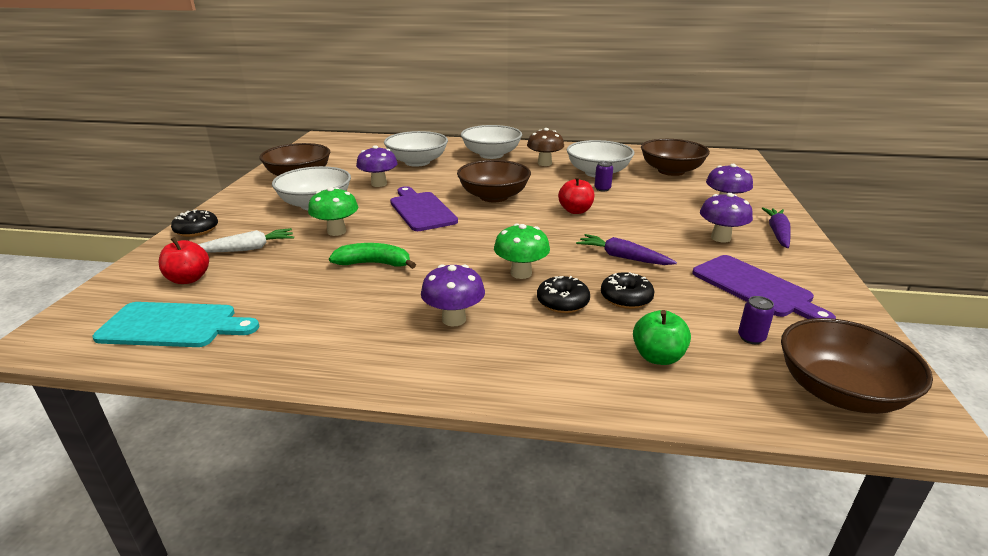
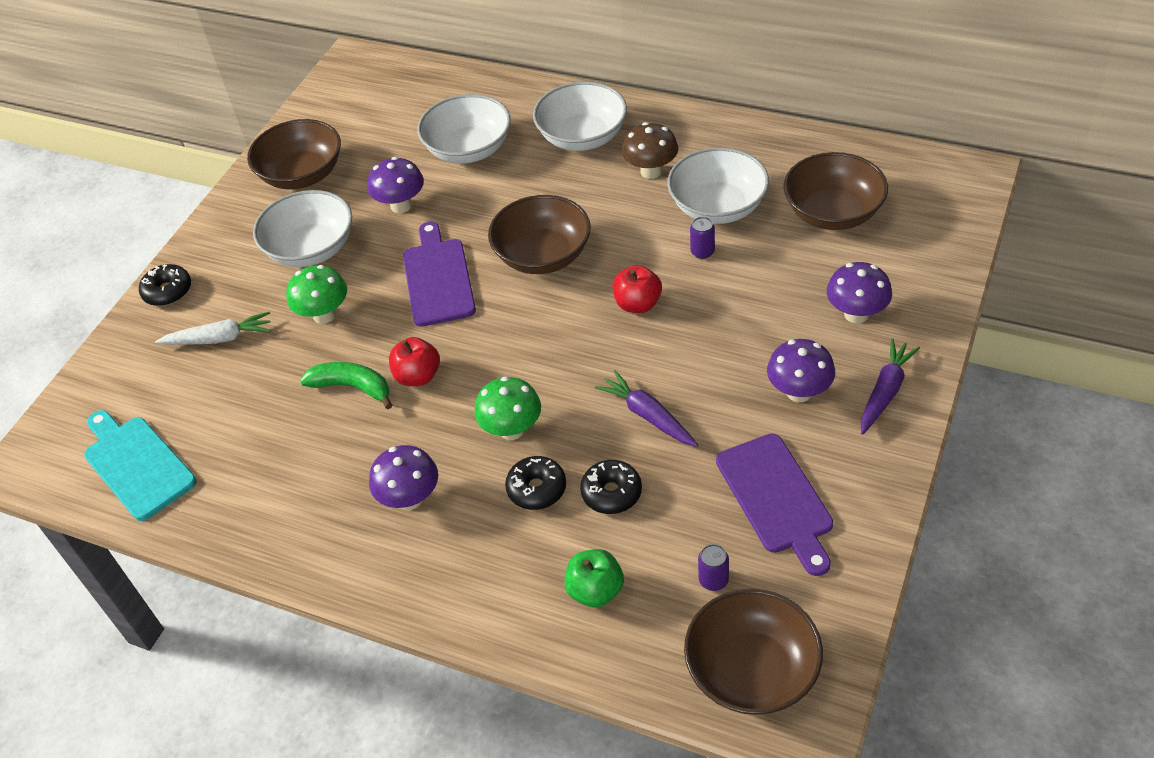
camera: 20 degrees right, 20 degrees up
turquoise cutting board [93,302,259,347] -> turquoise cutting board turned 150 degrees counterclockwise [84,410,196,521]
red apple [158,237,209,284] -> red apple moved to [389,337,440,386]

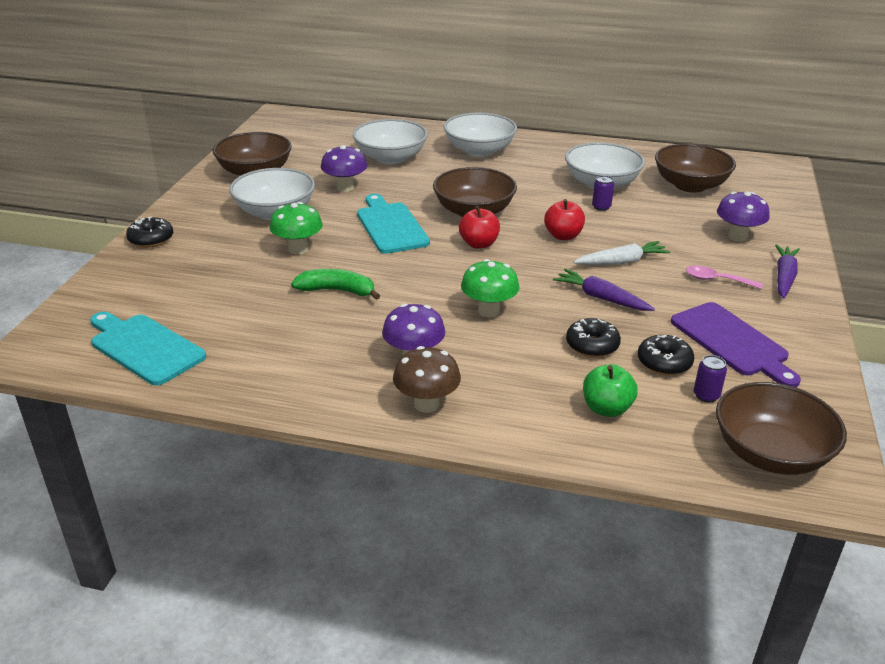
camera: 15 degrees left, 15 degrees down
white carrot [155,311,271,345] -> white carrot moved to [574,241,671,265]
red apple [389,337,440,386] -> red apple moved to [459,206,500,249]
purple cutting board [403,222,476,327] -> turquoise cutting board [357,194,430,254]
black donut [505,456,566,510] -> black donut moved to [638,335,694,375]
brown mushroom [622,122,678,179] -> brown mushroom moved to [393,346,461,413]
purple mushroom [767,339,835,402] -> pink spoon [686,266,763,289]

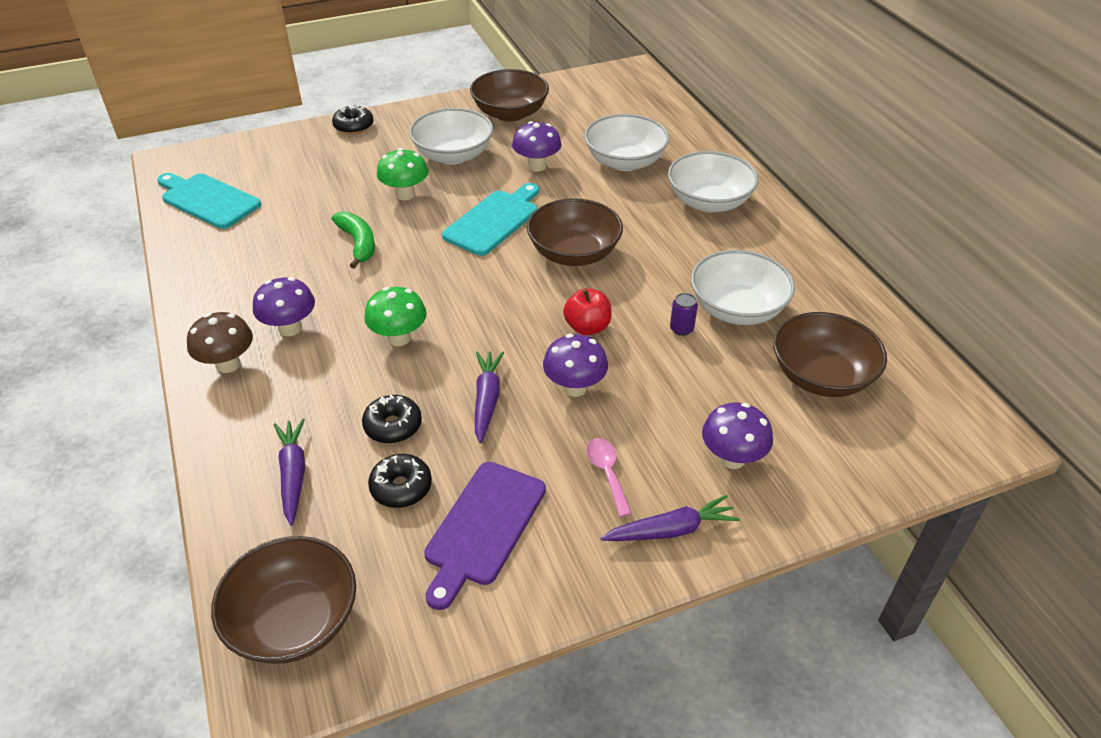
camera: 55 degrees right, 10 degrees up
turquoise cutting board [90,312,206,386] -> turquoise cutting board turned 60 degrees counterclockwise [157,173,261,229]
red apple [459,206,500,249] -> none
white carrot [574,241,671,265] -> purple mushroom [543,334,608,397]
green apple [583,364,638,417] -> purple carrot [274,418,305,526]
purple can [694,355,727,403] -> none

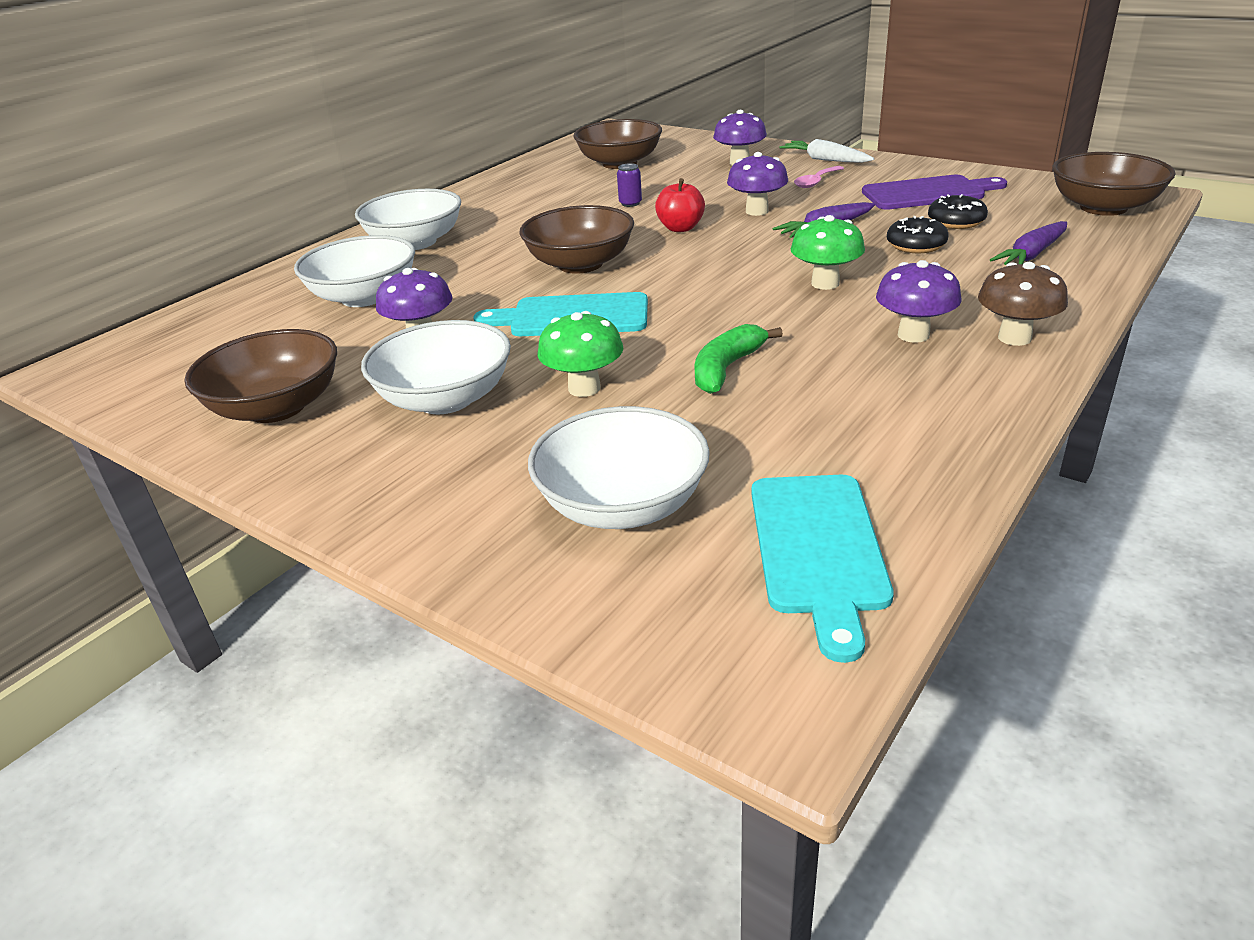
camera: 120 degrees left, 10 degrees down
black donut [332,105,374,134] -> none
purple carrot [601,495,740,541] -> white carrot [779,139,874,163]
white bowl [691,250,795,325] -> white bowl moved to [528,406,710,529]

